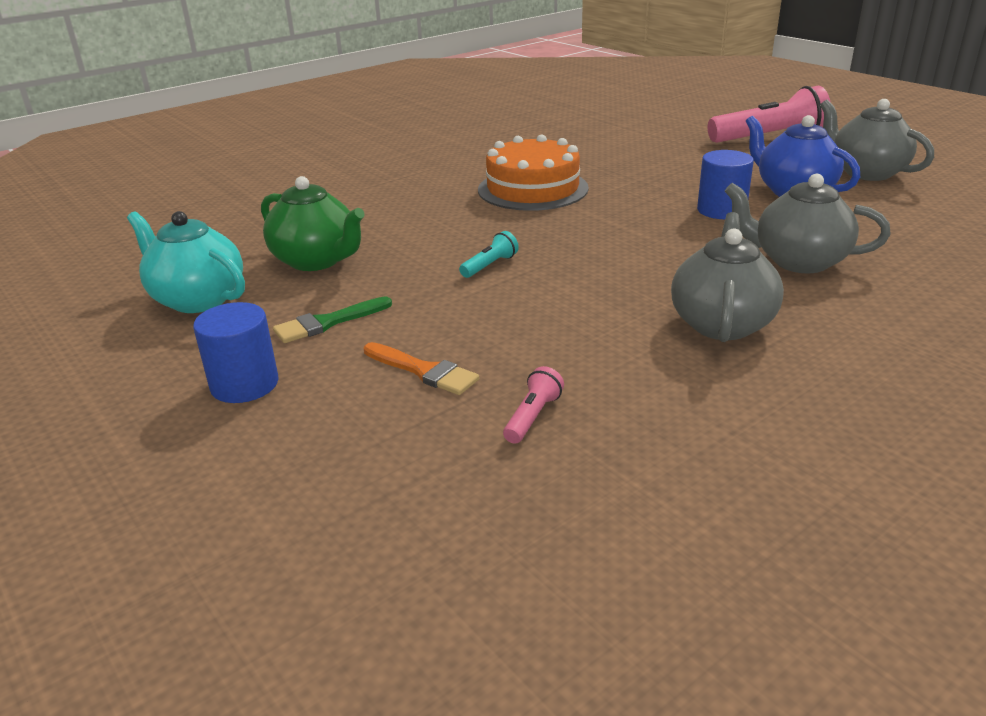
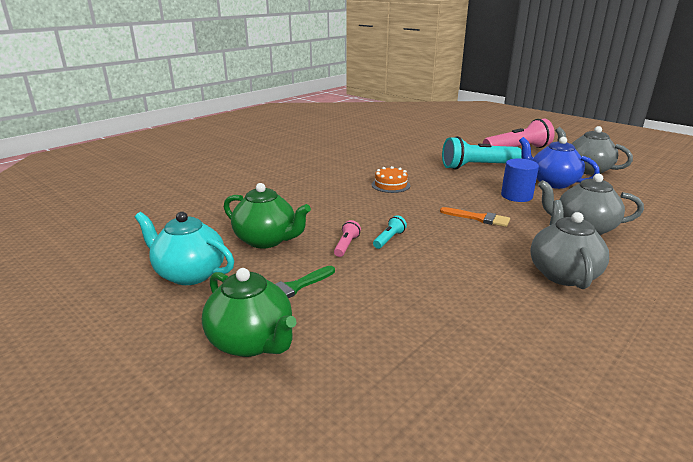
camera: 10 degrees left, 5 degrees down
blue cylinder [193,302,278,403] -> green teapot [202,268,297,357]
orange brush [364,342,479,395] -> orange brush moved to [440,207,510,227]
orange cake [478,134,589,211] -> orange cake [372,166,410,193], size x0.54
pink flashlight [503,366,564,444] -> pink flashlight moved to [334,220,361,257]
none -> turquoise flashlight [442,136,522,170]

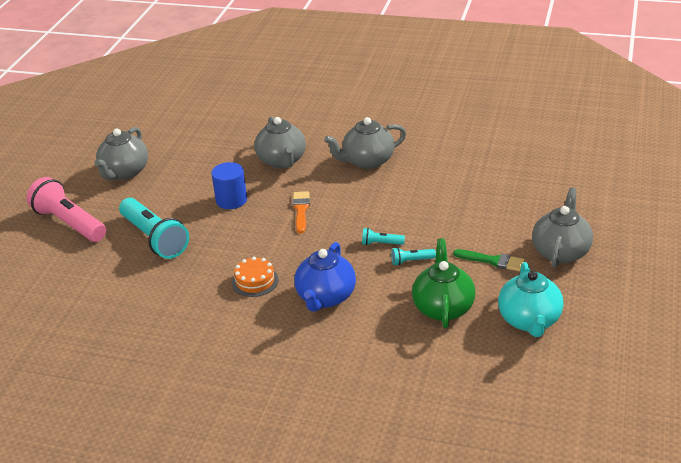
camera: 115 degrees left, 10 degrees up
green teapot [202,268,297,357] -> grey teapot [532,188,593,268]
pink flashlight [334,220,361,257] -> turquoise flashlight [391,247,436,266]
blue teapot [519,137,600,189] -> blue teapot moved to [294,242,356,312]

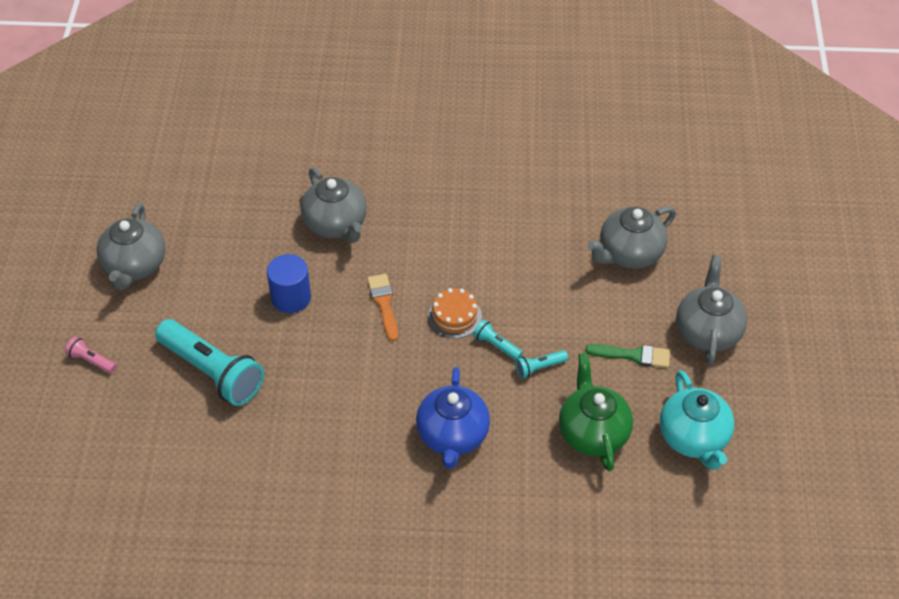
camera: 15 degrees left, 15 degrees up
pink flashlight [26,177,106,242] -> pink flashlight [65,337,116,373], size x0.43
orange cake [232,257,278,297] -> orange cake moved to [428,288,482,338]
grey teapot [324,117,406,169] -> grey teapot moved to [588,206,676,269]
turquoise flashlight [362,228,405,246] -> turquoise flashlight turned 45 degrees clockwise [473,320,523,360]

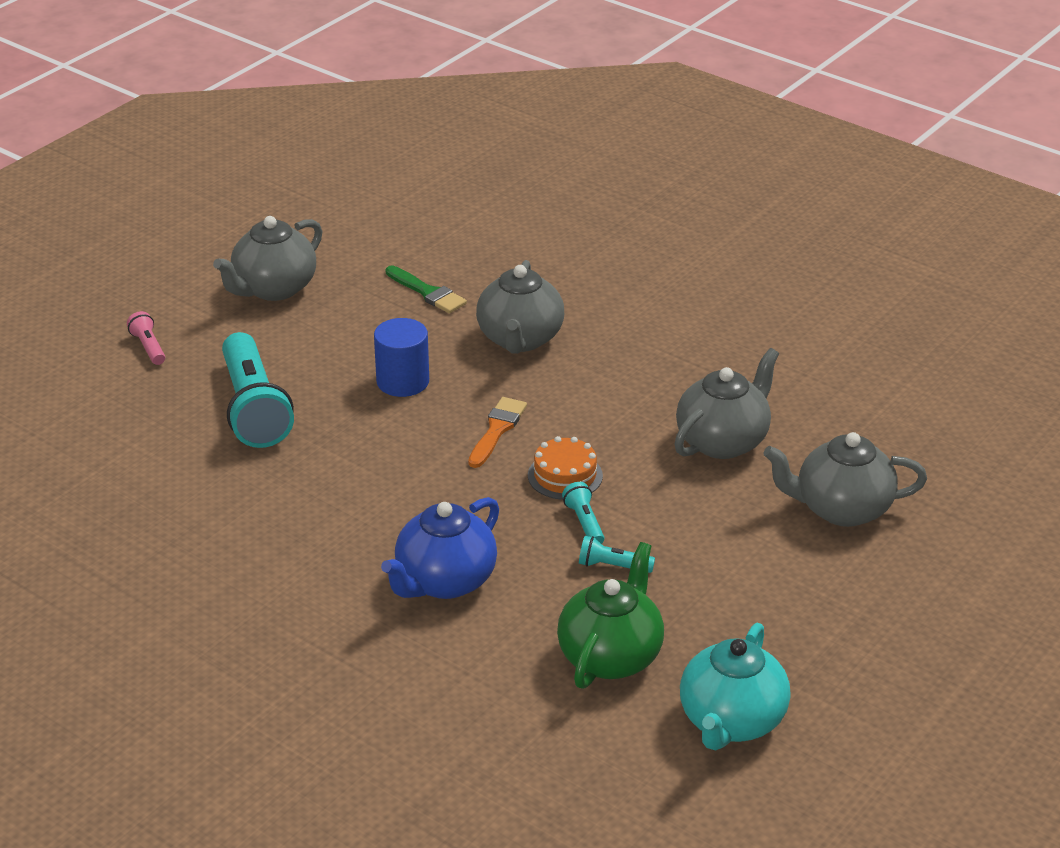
camera: 35 degrees right, 15 degrees down
green brush [585,344,670,368] -> green brush moved to [386,266,467,313]
grey teapot [676,255,747,365] -> grey teapot moved to [674,348,779,459]

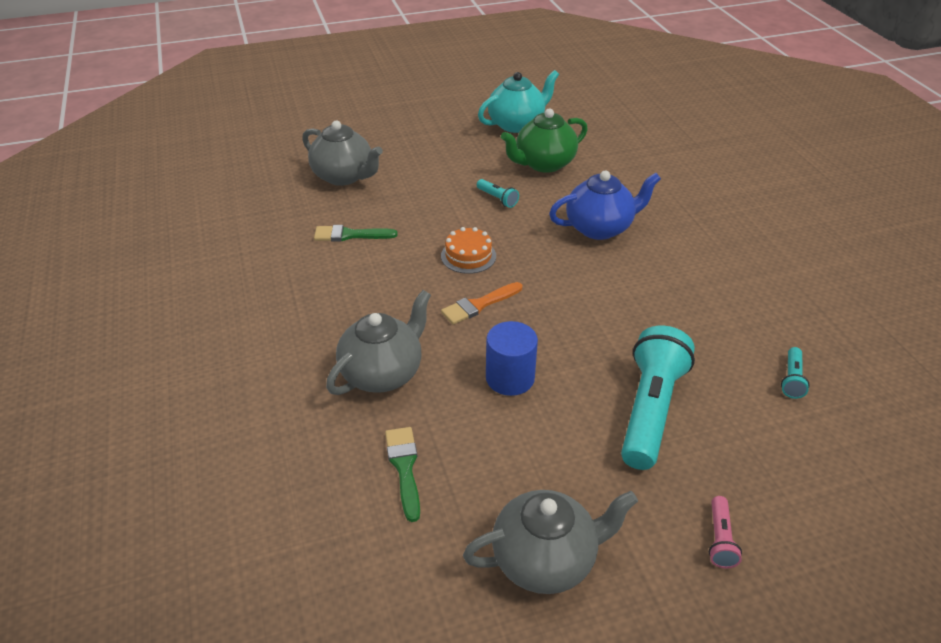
camera: 145 degrees left, 5 degrees up
turquoise flashlight [562,482,604,544] -> turquoise flashlight moved to [781,347,810,399]
grey teapot [674,348,779,459] -> green brush [314,225,398,241]

